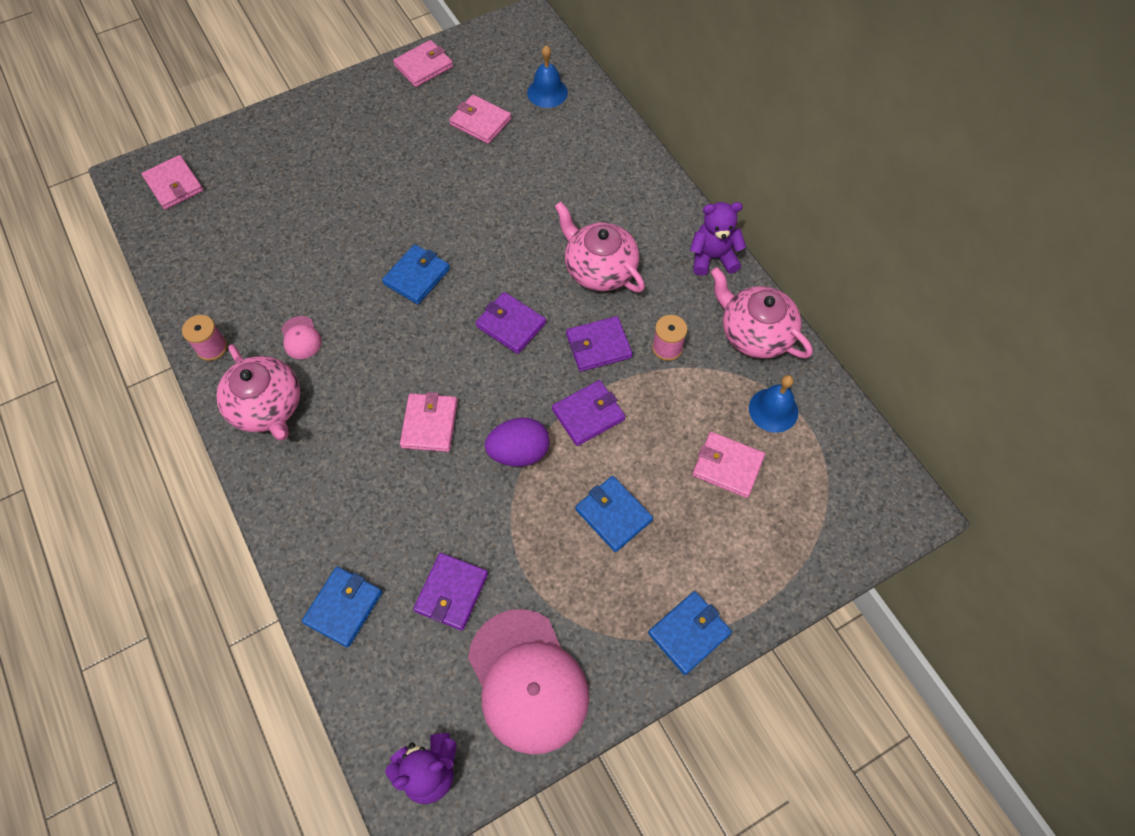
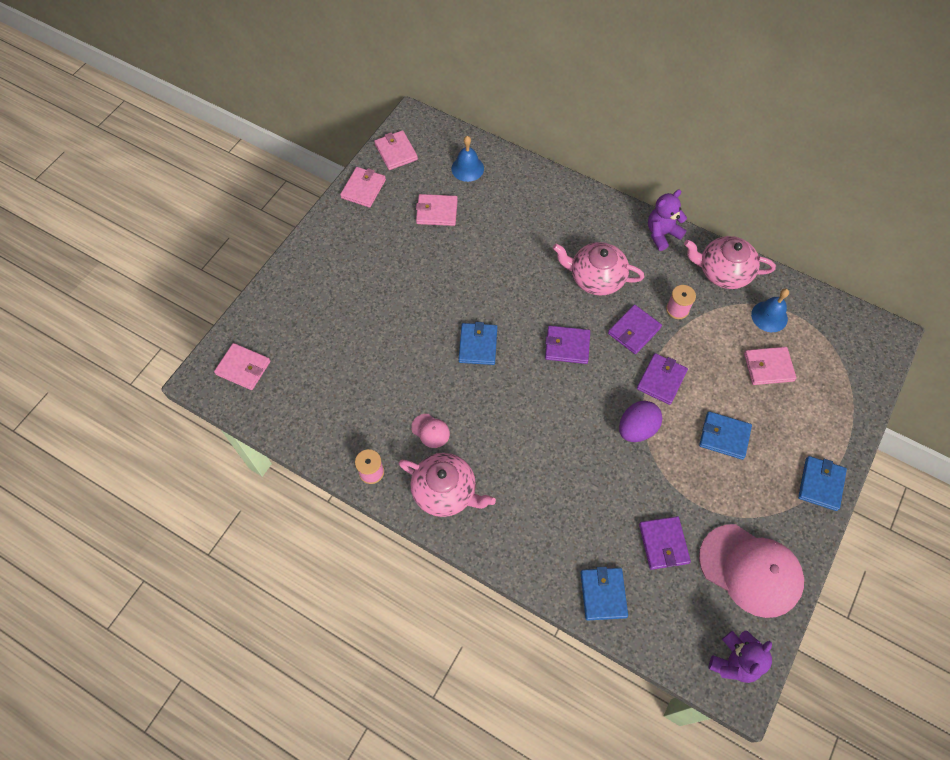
camera: 30 degrees left, 0 degrees up
pink wallet [400,392,458,452] -> pink wallet moved to [374,130,418,170]

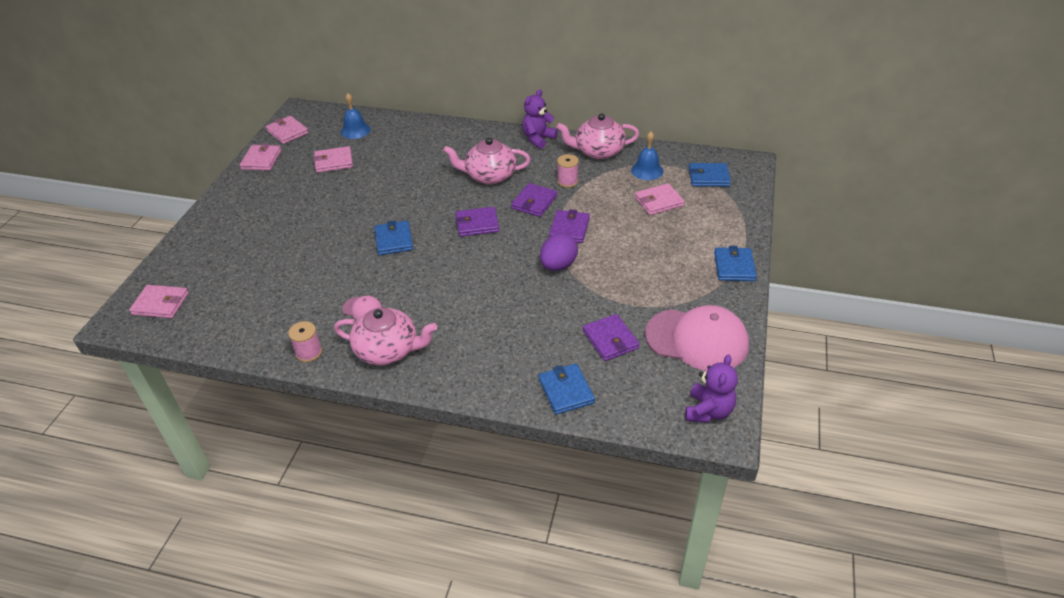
camera: 15 degrees left, 20 degrees down
blue wallet [699,411,752,460] -> blue wallet moved to [689,163,731,187]

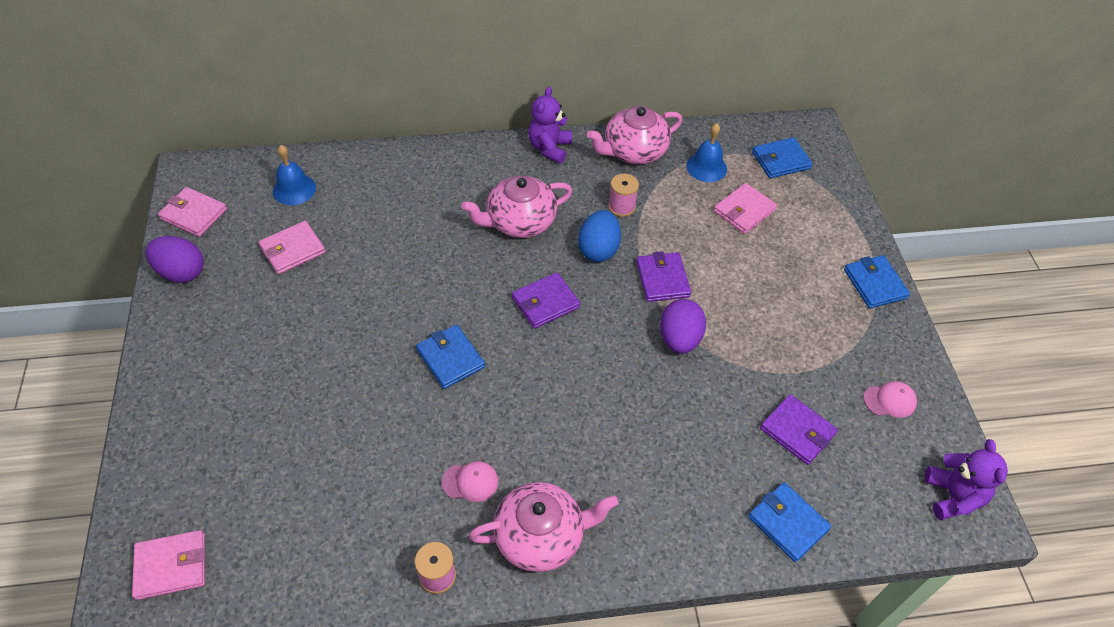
camera: 25 degrees left, 10 degrees up
pink wallet [240,143,281,171] -> purple egg [146,236,204,283]
purple wallet [511,183,557,217] -> blue egg [578,210,621,262]
pink cap [645,305,749,371] -> pink cap [863,381,917,418], size x0.42

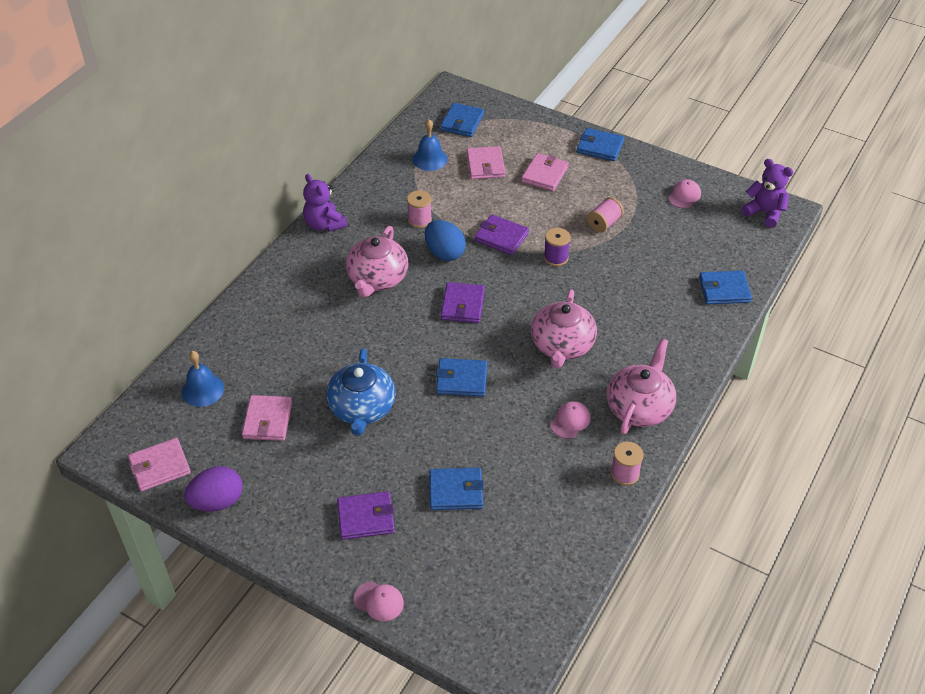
camera: 50 degrees left, 5 degrees down
pink wallet [132,530,205,600] -> pink wallet moved to [521,153,569,191]
pink teapot [587,106,682,164] -> pink teapot moved to [531,289,597,368]
purple egg [660,299,706,354] -> purple spool [544,228,570,266]
purple wallet [760,394,838,465] -> purple wallet moved to [337,491,395,540]
none -> blue teapot [326,348,396,436]
none -> pink cap [354,581,404,621]
none -> blue wallet [429,468,484,510]
none -> pink spool [587,197,624,233]

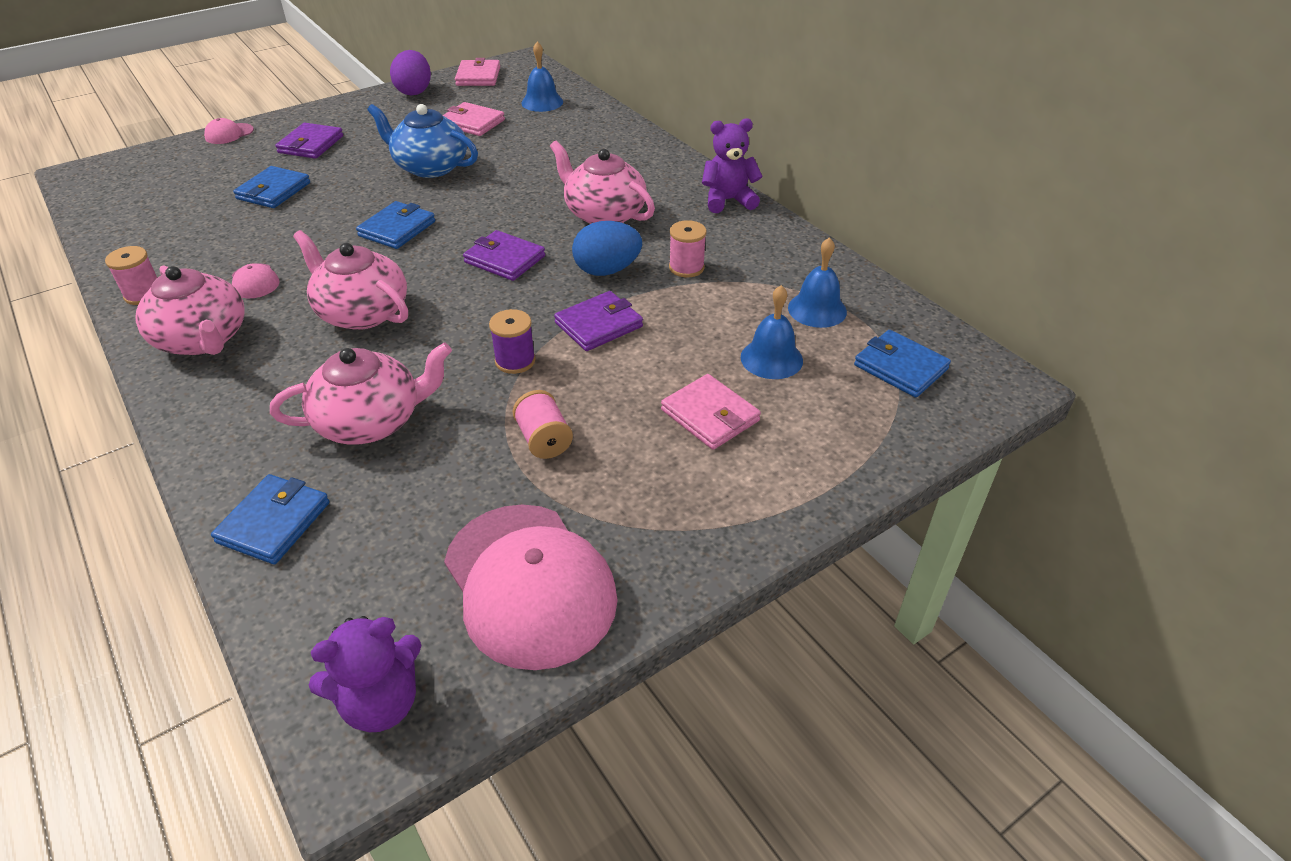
camera: 115 degrees right, 5 degrees down
pink wallet [467,146,506,179] -> blue bell [741,285,803,379]
blue wallet [577,128,624,161] -> none
pink cap [668,179,701,208] -> pink cap [444,504,618,670], size x2.38
none -> pink teapot [270,342,452,444]

